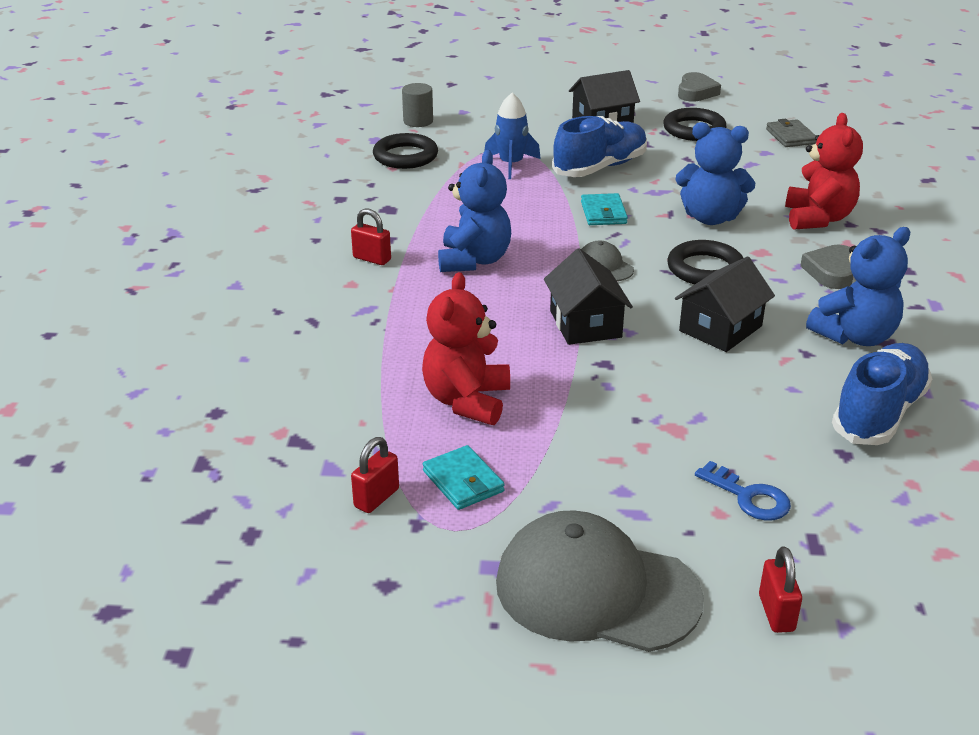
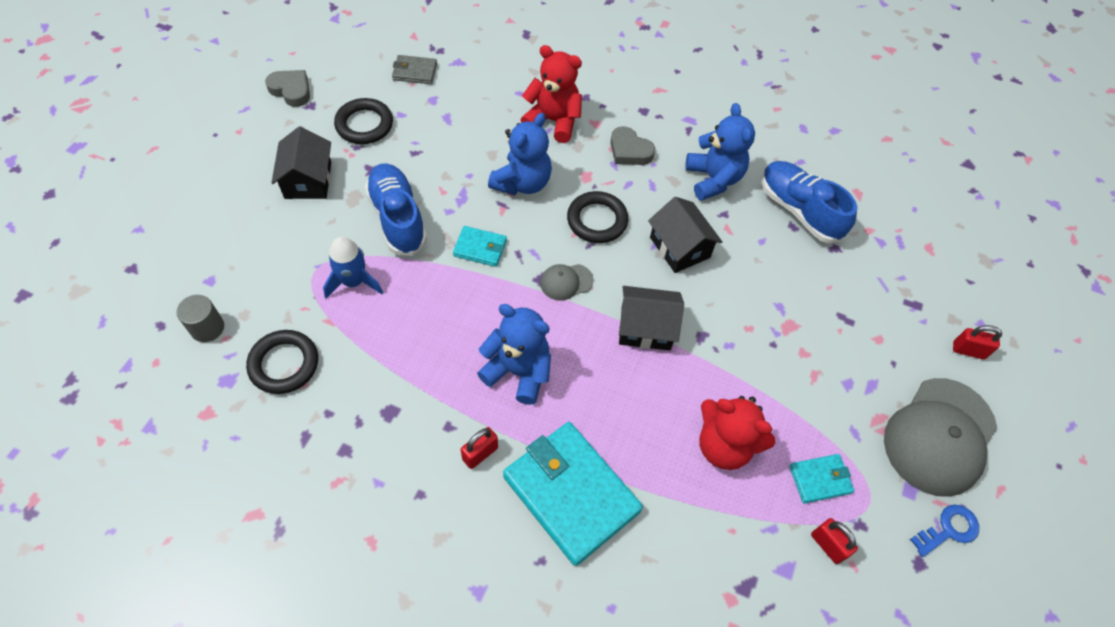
camera: 75 degrees left, 25 degrees up
blue key [695,461,791,521] -> blue key moved to [910,504,979,557]
none -> turquoise wallet [503,422,643,566]

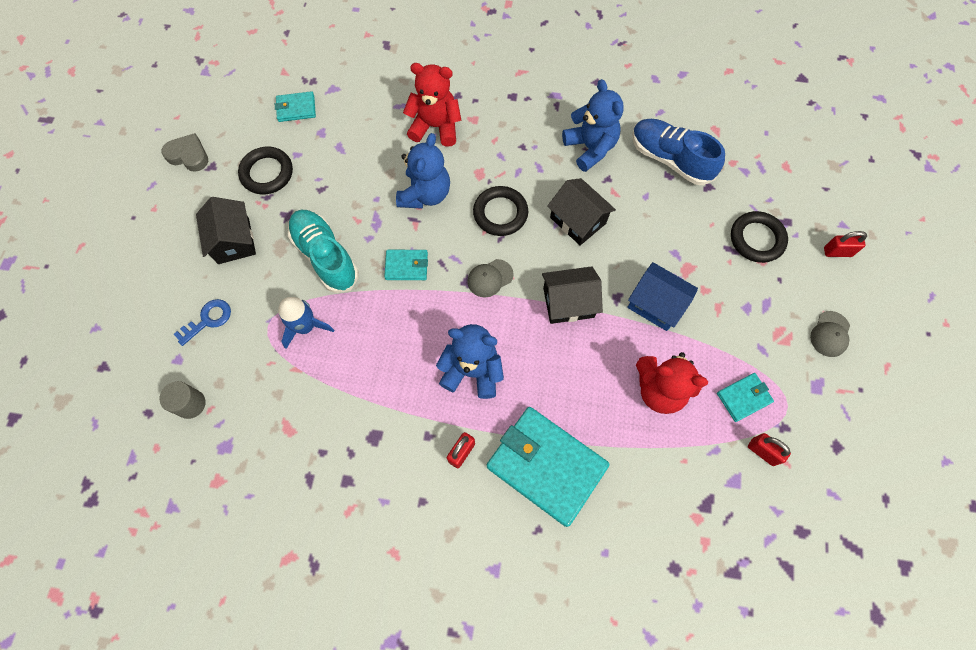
camera: 10 degrees left, 10 degrees up
black ring [246,330,318,394] -> black ring moved to [731,211,788,263]
blue shoe [365,163,427,256] -> turquoise shoe [288,210,359,293]
grey wallet [392,55,437,84] -> turquoise wallet [275,91,316,122]
grey heart [610,126,655,165] -> none
grey cap [884,378,997,497] -> grey cap [810,311,850,357], size x0.44
blue key [910,504,979,557] -> blue key moved to [173,299,231,346]
none -> blue house [627,262,698,331]

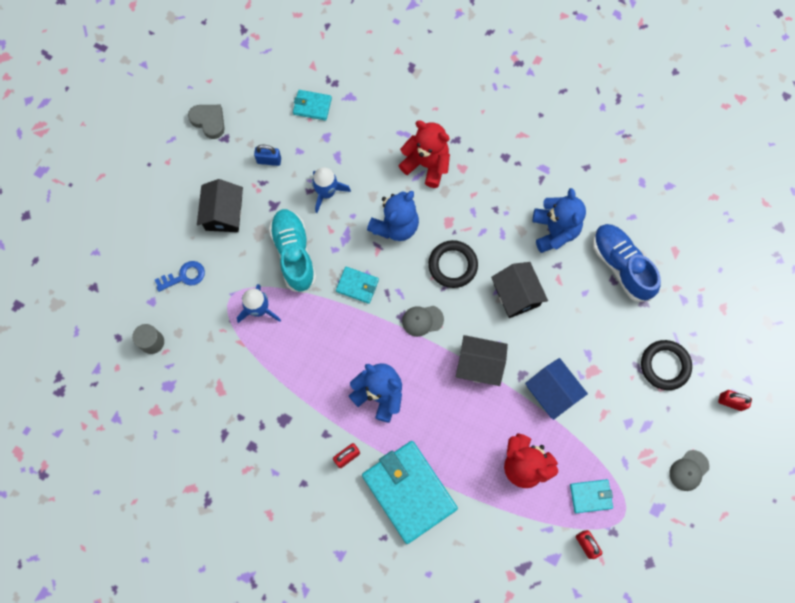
camera: 20 degrees right, 5 degrees up
black ring [238,147,293,194] -> blue padlock [254,145,281,166]
none -> blue rocket [312,167,351,213]

